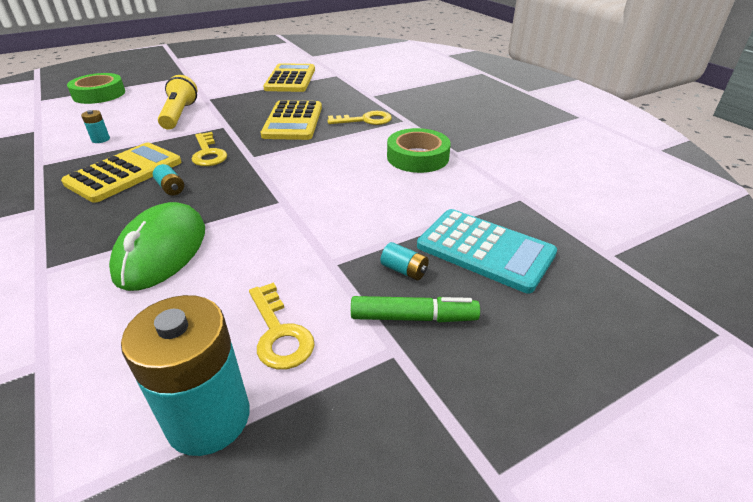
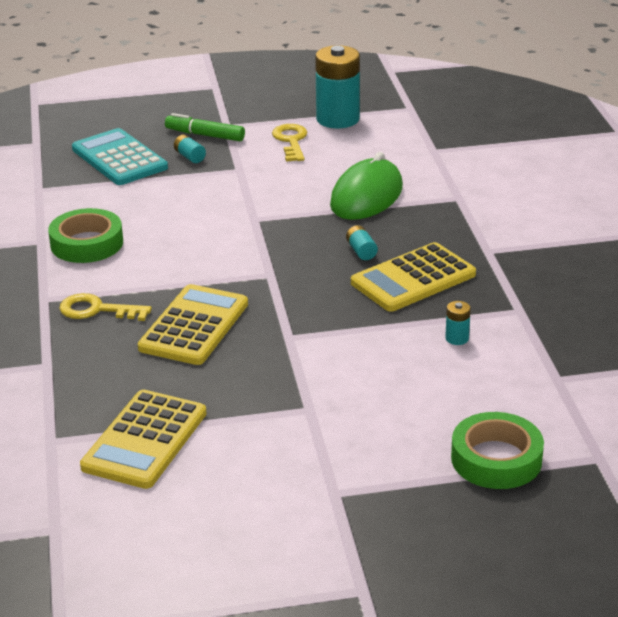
camera: 160 degrees left, 5 degrees down
yellow flashlight [158,75,197,130] -> none
yellow key [191,132,227,166] -> none

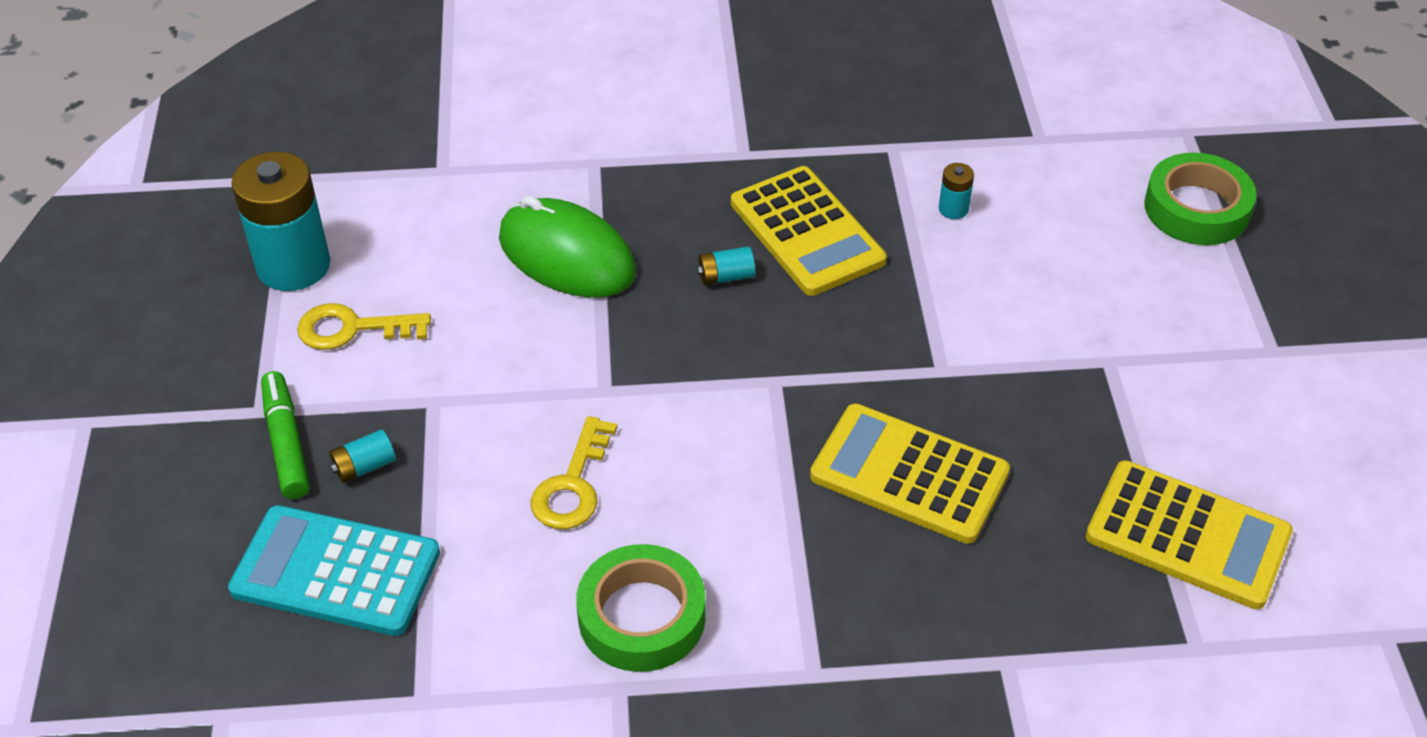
camera: 85 degrees left, 15 degrees up
yellow key [59,293,152,321] -> yellow key moved to [531,416,617,529]
turquoise calculator [72,128,168,185] -> turquoise calculator turned 45 degrees clockwise [228,505,440,636]
green marker [165,113,245,141] -> green marker turned 135 degrees clockwise [261,371,310,499]

